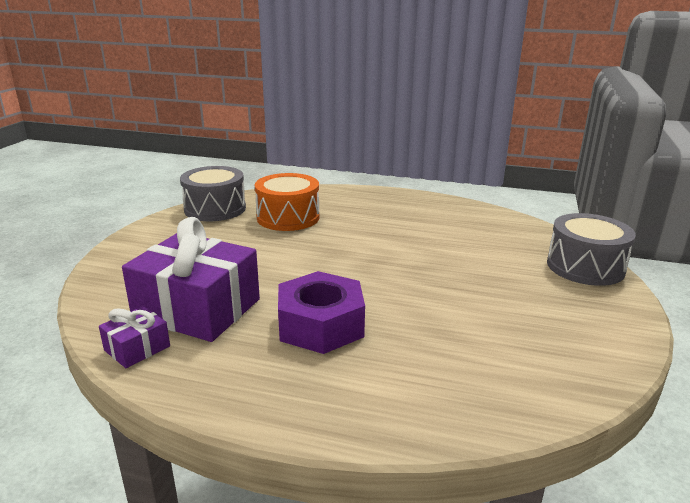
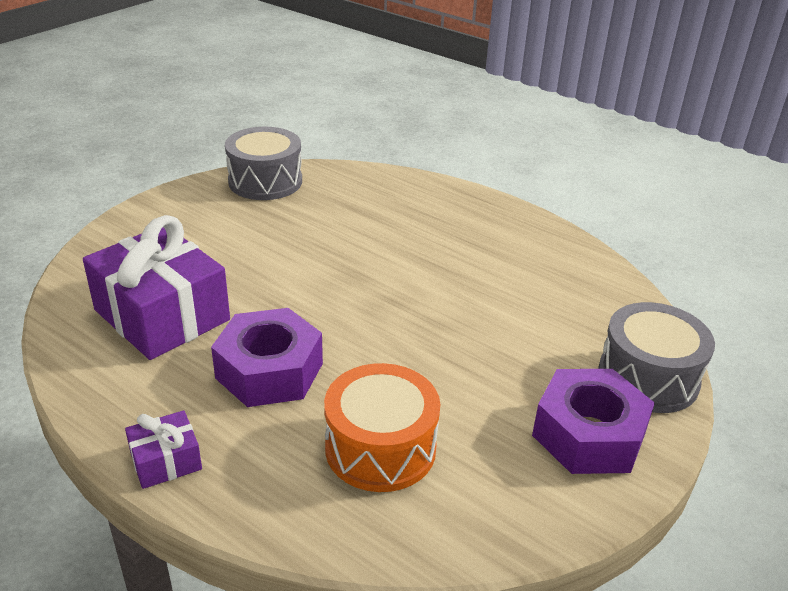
camera: 20 degrees right, 10 degrees up
purple gift [99,306,170,368] -> purple gift moved to [125,410,202,489]
orange drum [255,173,319,231] -> orange drum moved to [324,363,440,492]
none -> purple nut [532,369,655,474]

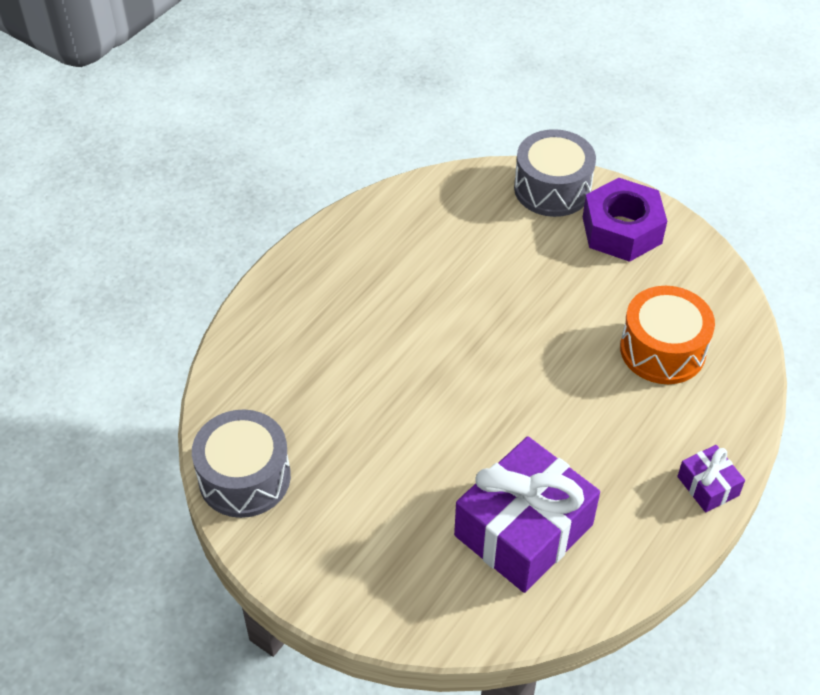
camera: 90 degrees left, 15 degrees up
purple nut [211,308,323,407] -> none

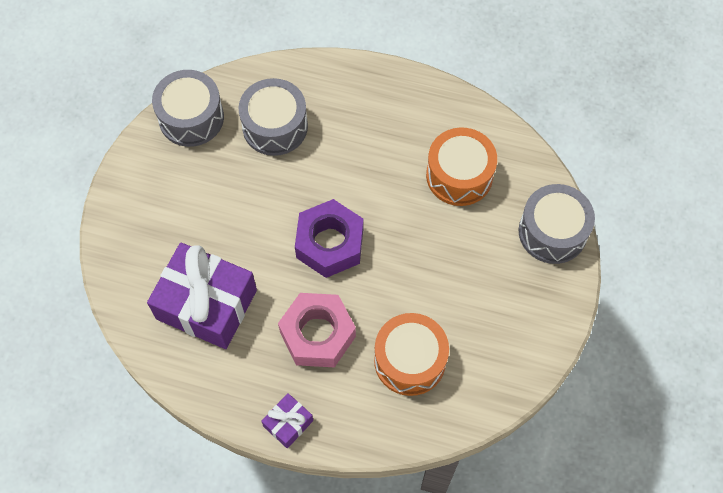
camera: 70 degrees right, 15 degrees up
purple nut [583,178,667,262] -> purple nut moved to [295,199,363,278]
none -> grey drum [239,78,308,156]
none -> pink nut [278,293,356,367]
none -> orange drum [426,128,497,206]

